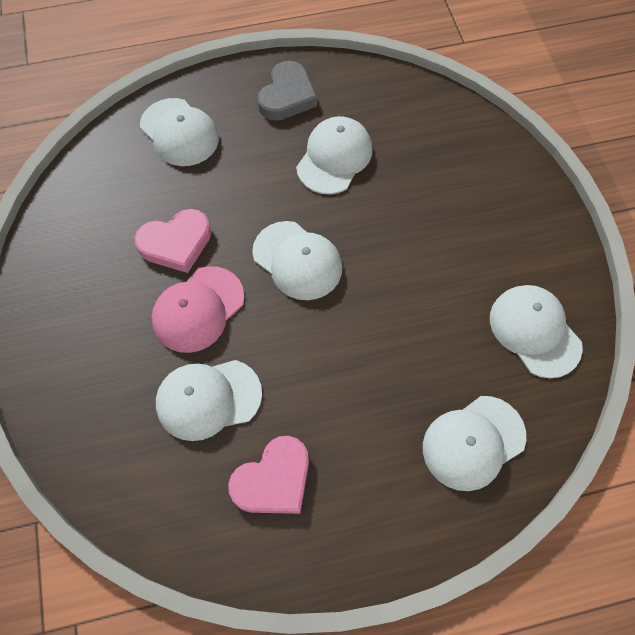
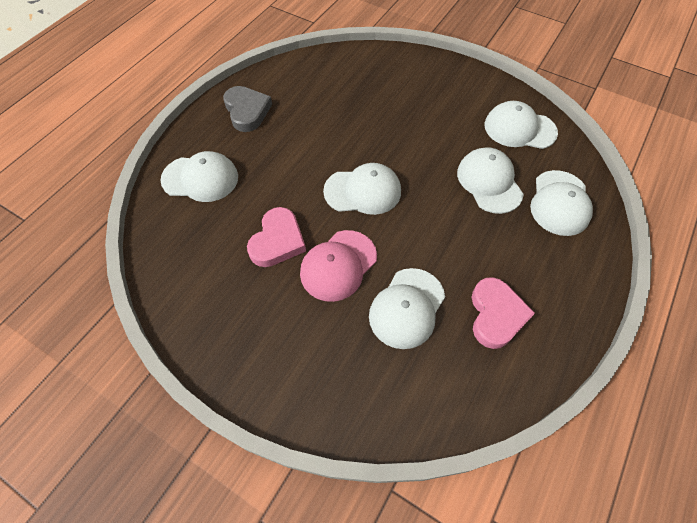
camera: 45 degrees left, 5 degrees down
pink cap [152,266,245,353] -> pink cap turned 45 degrees clockwise [300,230,377,302]
white cap [296,116,372,194] -> white cap moved to [457,147,524,214]

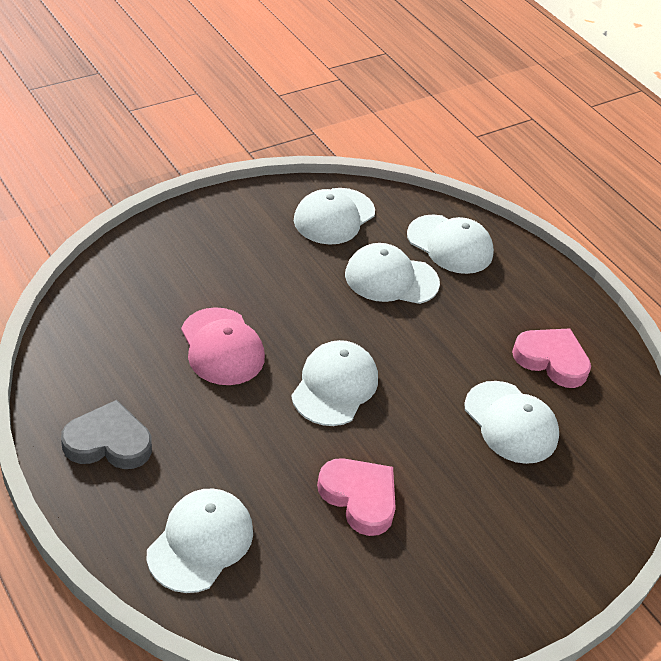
camera: 70 degrees left, 15 degrees down
pink cap [300,230,377,302] -> pink cap moved to [181,307,265,385]

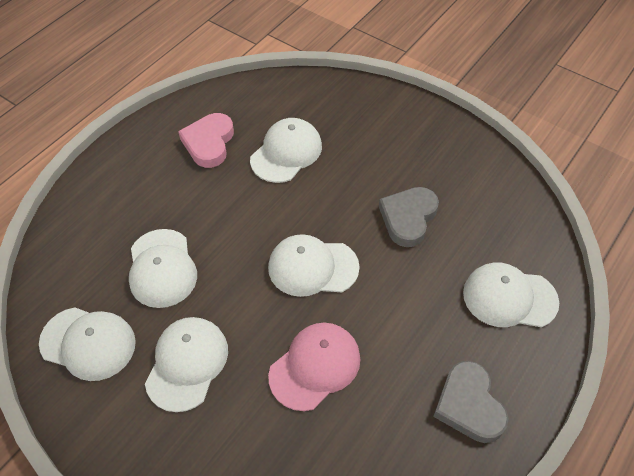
camera: 105 degrees left, 10 degrees up
pink heart [317,458,396,536] -> grey heart [379,187,439,247]
white cap [407,215,494,274] -> white cap moved to [145,317,228,412]

